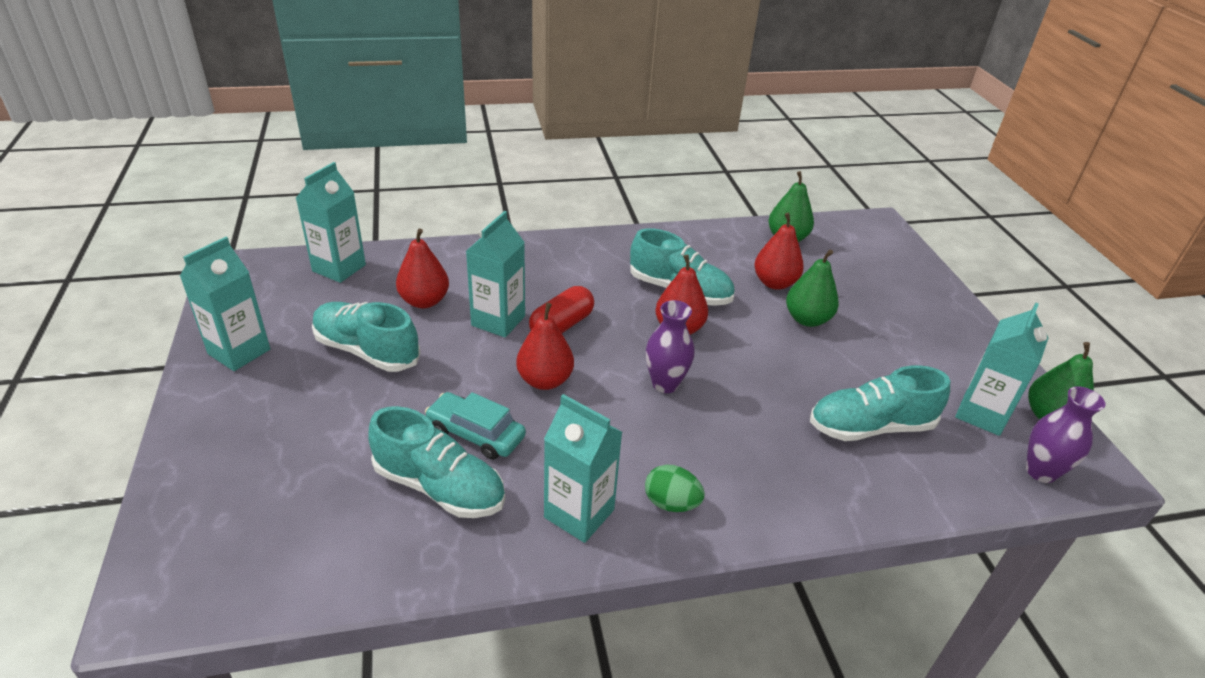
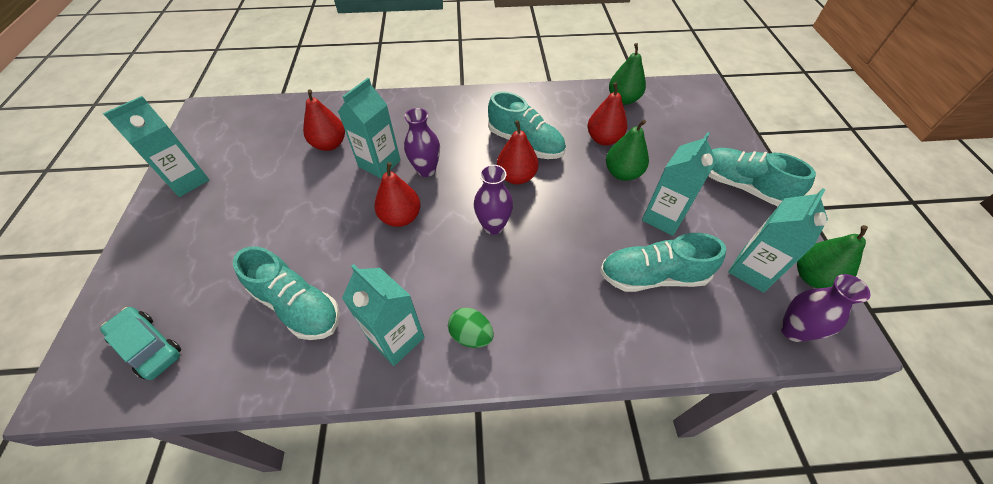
camera: 10 degrees right, 15 degrees up
turquoise carton [296,162,366,283] -> turquoise carton moved to [642,132,717,236]
turquoise shoe [312,302,421,372] -> turquoise shoe moved to [708,148,816,206]
turquoise car [425,392,526,460] -> turquoise car moved to [100,307,181,380]
red capsule [529,286,594,333] -> purple vase [404,108,440,177]

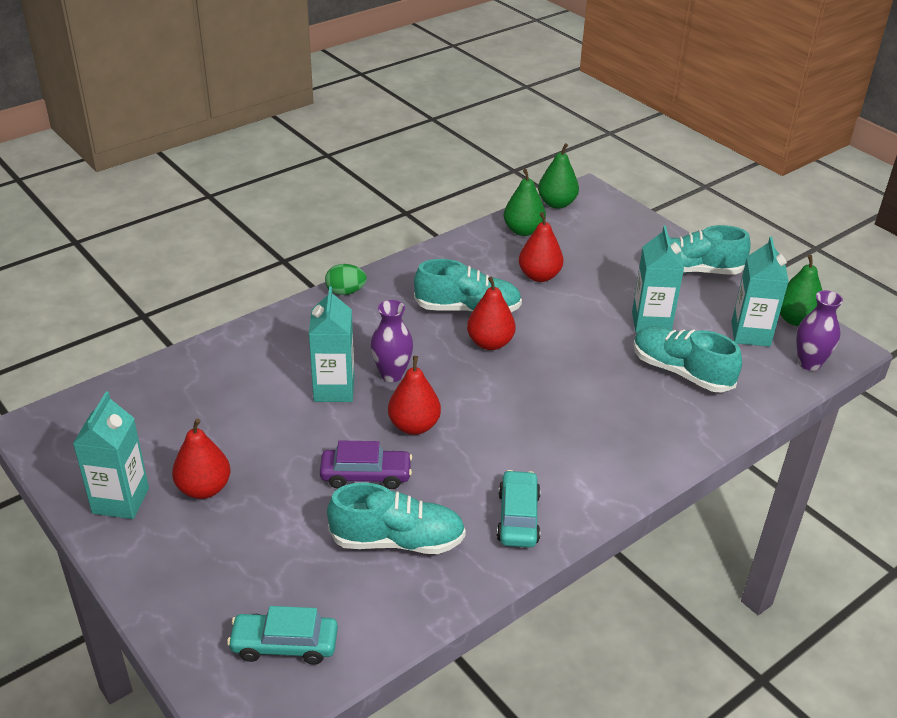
camera: 35 degrees left, 15 degrees down
red pear [303,89,345,151] -> red pear moved to [172,418,230,499]
turquoise carton [342,264,424,366] -> turquoise car [497,470,541,548]
green egg [448,308,494,348] -> green egg moved to [325,264,367,295]
purple vase [474,165,513,235] -> none
turquoise shoe [600,233,726,292] -> turquoise shoe turned 75 degrees clockwise [633,326,742,393]
green pear [606,120,649,181] -> green pear moved to [538,143,579,209]
none -> purple car [320,440,412,489]

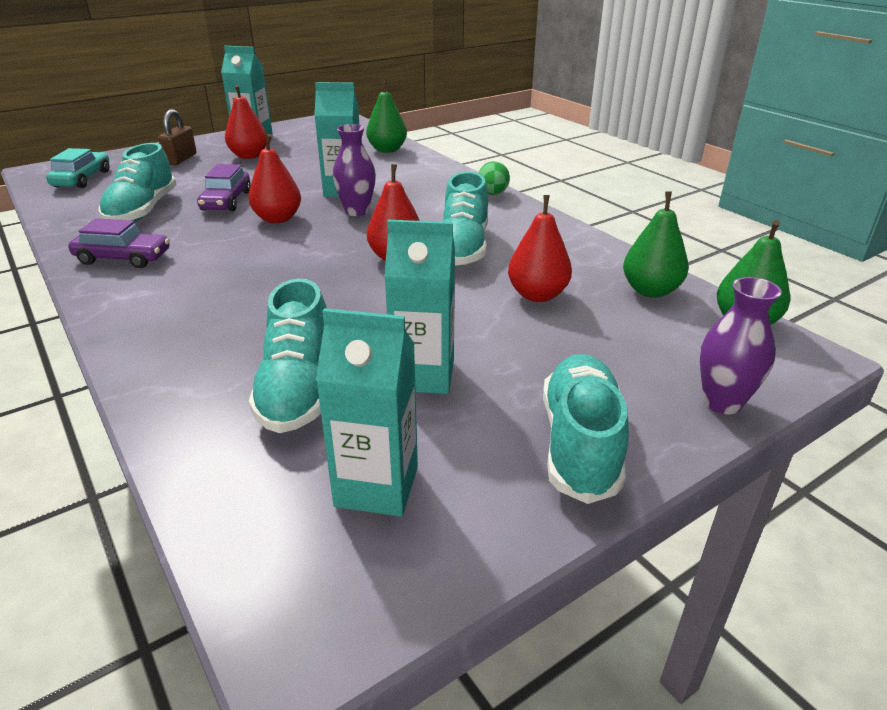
camera: 95 degrees right, 5 degrees down
turquoise car [497,470,541,548] -> purple car [68,218,170,268]
turquoise shoe [633,326,742,393] -> turquoise shoe turned 135 degrees clockwise [249,279,327,433]
green pear [780,255,822,326] -> green pear moved to [366,79,407,153]
purple vase [796,290,843,371] -> purple vase moved to [700,277,782,414]
none -> brown padlock [158,109,197,165]

